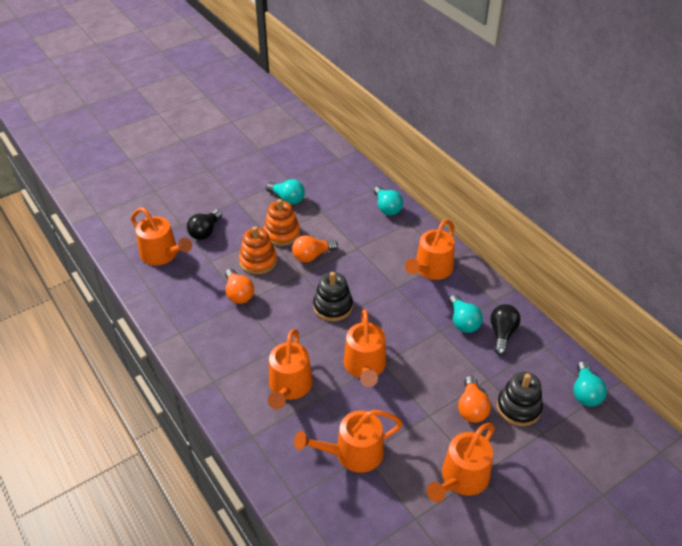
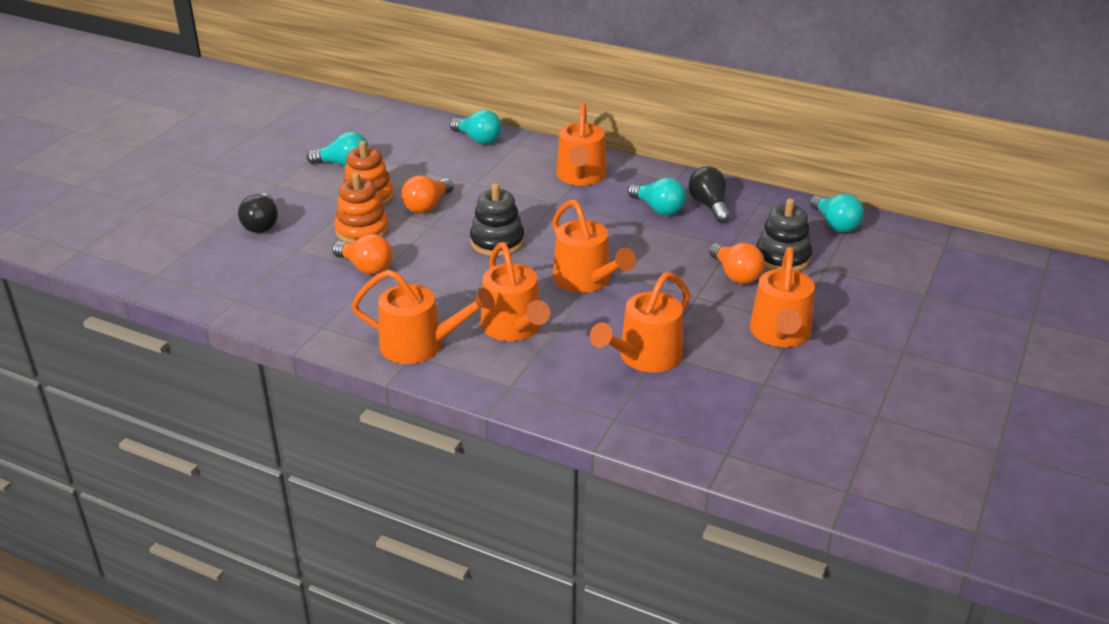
camera: 30 degrees left, 10 degrees down
orange watering can [131,208,192,265] -> orange watering can moved to [352,270,495,364]

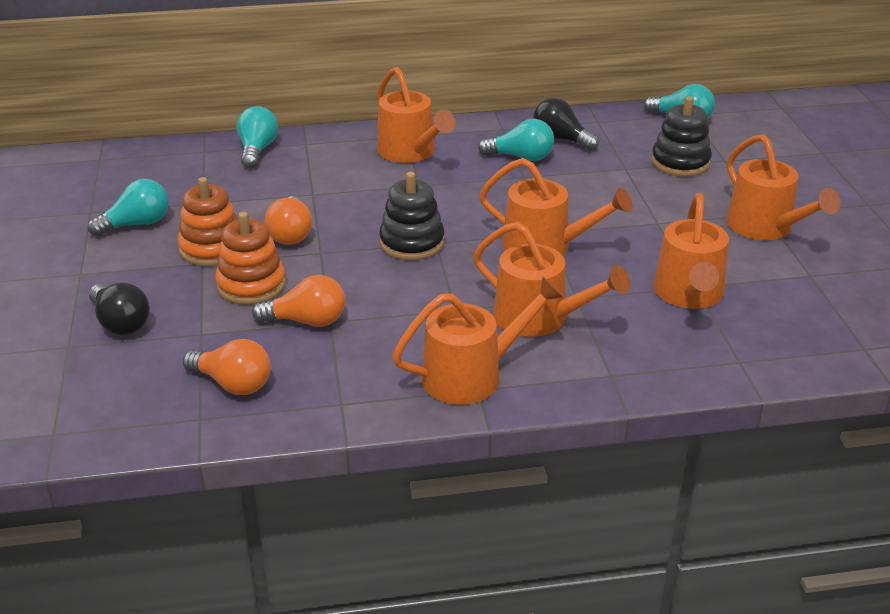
camera: 35 degrees left, 0 degrees up
turquoise light bulb [450,110,502,144] -> turquoise light bulb turned 90 degrees counterclockwise [237,106,278,168]
orange light bulb [709,243,765,284] -> orange light bulb moved to [183,339,271,395]

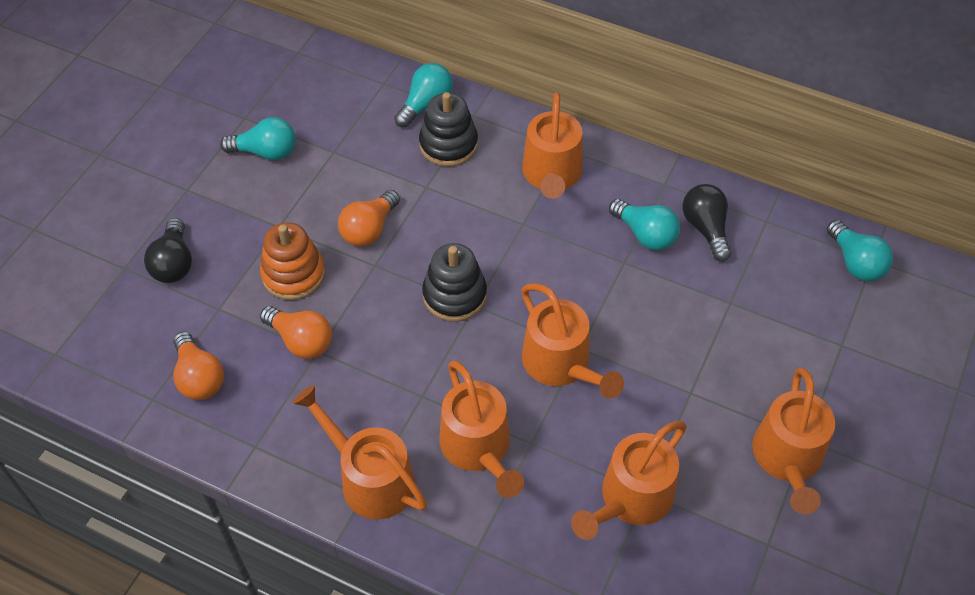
camera: 35 degrees right, 20 degrees up
orange stacking toy [177,177,238,266] -> none
orange watering can [392,277,563,405] -> orange watering can turned 150 degrees counterclockwise [292,385,427,520]
black stacking toy [652,96,712,177] -> black stacking toy moved to [419,92,478,167]

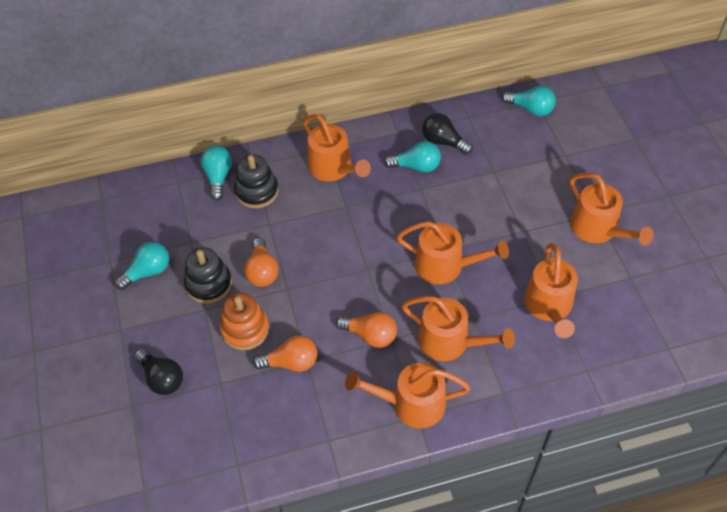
camera: 40 degrees left, 0 degrees up
orange light bulb [173,331,224,400] -> orange light bulb moved to [336,312,397,348]
black stacking toy [422,243,487,322] -> black stacking toy moved to [184,247,232,304]

